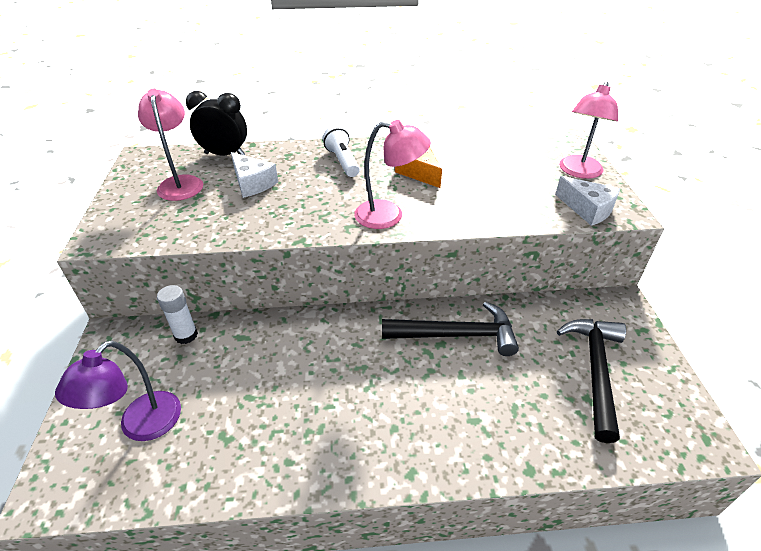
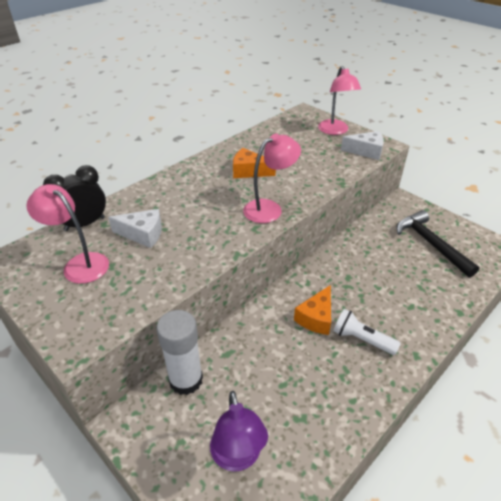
camera: 40 degrees left, 0 degrees up
white glue stick [157,285,198,344] -> white glue stick [157,310,203,395], size x1.63
white flashlight [323,126,360,177] -> white flashlight moved to [333,309,401,355]
black hammer [382,301,519,356] -> none
none -> orange cheese [294,285,331,335]

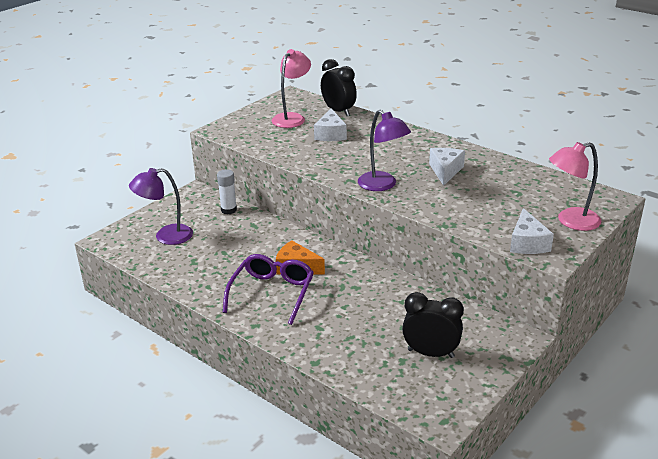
camera: 85 degrees right, 10 degrees down
white glue stick [157,310,203,395] -> white glue stick [217,169,237,214], size x0.61
orange cheese [233,148,276,178] -> white cheese [429,148,465,186]
pink lamp [243,133,301,223] -> purple lamp [358,110,411,191]
white flashlight [333,309,401,355] -> purple glasses [222,254,314,325]
black hammer [396,210,479,278] -> black clock [402,292,464,358]

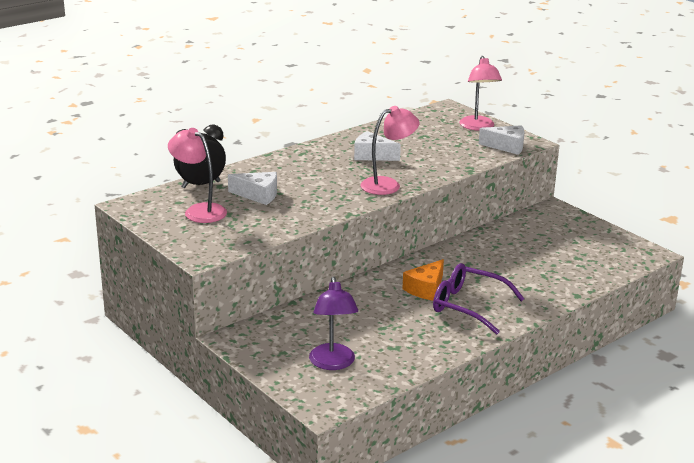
camera: 80 degrees left, 5 degrees down
white glue stick [217,169,237,214] -> none
purple lamp [358,110,411,191] -> pink lamp [360,106,419,195]
black clock [402,292,464,358] -> none

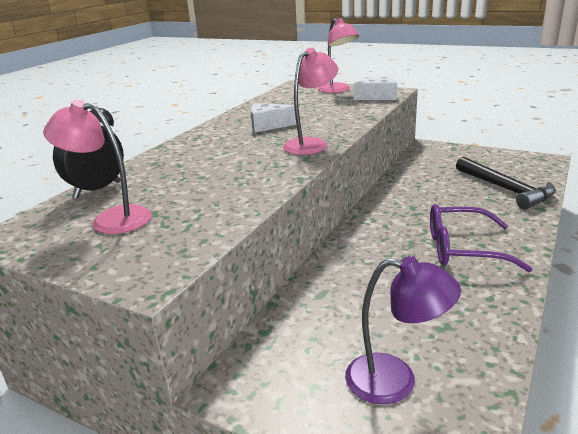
camera: 20 degrees left, 0 degrees up
white cheese [228,172,277,205] -> none
purple lamp [309,277,358,370] -> purple lamp turned 45 degrees counterclockwise [345,256,461,404]
orange cheese [402,259,444,300] -> none
none -> black hammer [456,157,556,210]

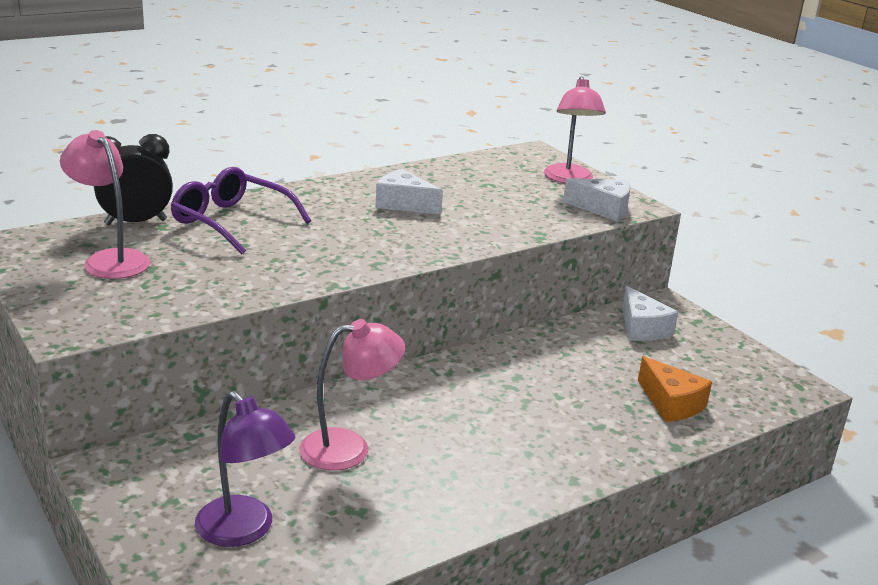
camera: 25 degrees right, 0 degrees up
pink lamp [283,48,338,155] -> pink lamp moved to [299,319,405,471]
purple glasses [430,204,532,272] -> purple glasses moved to [170,167,311,254]
black hammer [456,157,556,210] -> orange cheese [638,356,712,422]
none -> white cheese [622,286,678,341]

